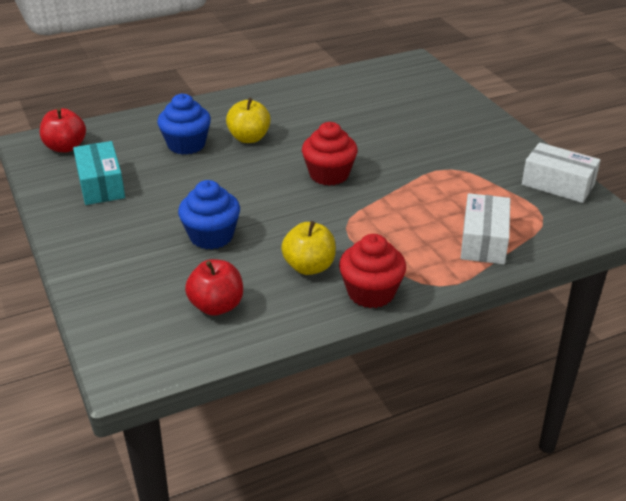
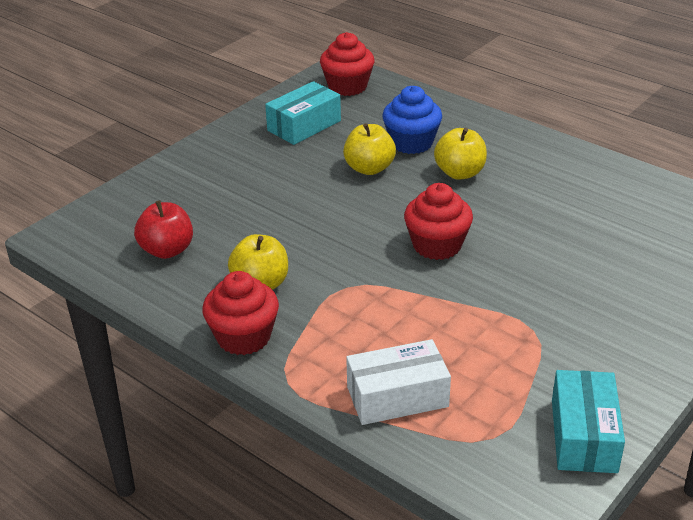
camera: 65 degrees right, 0 degrees up
red apple [40,108,86,152] -> red cupcake [320,32,374,96]
blue cupcake [178,180,240,249] -> none
white box [522,142,601,203] -> turquoise box [552,370,625,473]
none -> yellow apple [343,123,396,175]

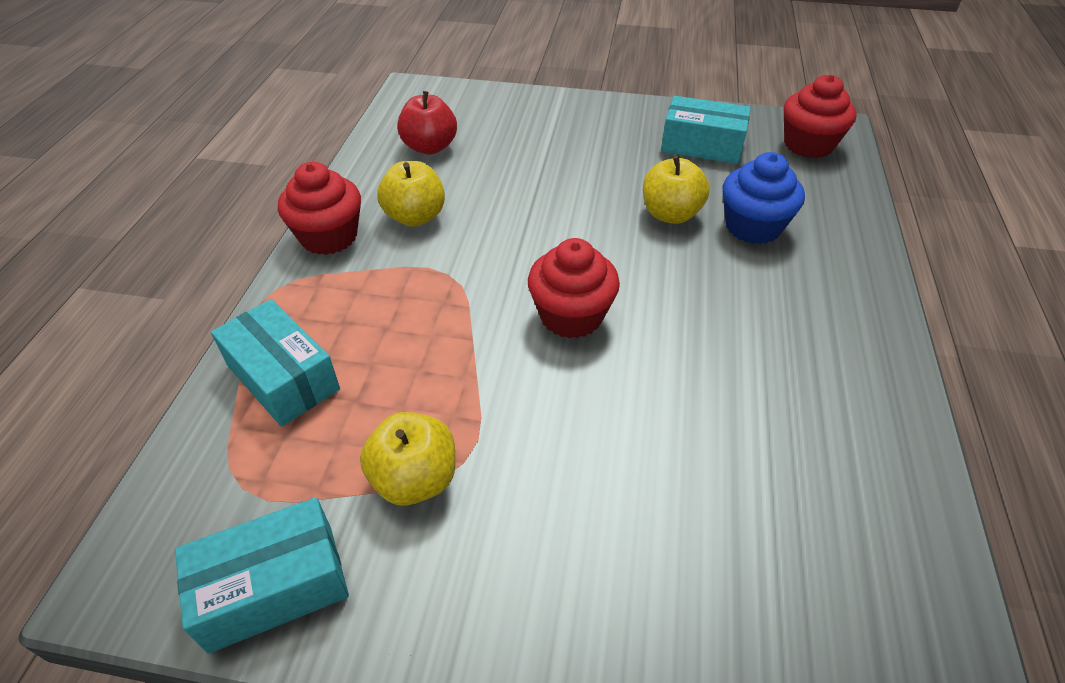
camera: 60 degrees right, 10 degrees up
white box [346,339,451,425] -> turquoise box [211,299,340,427]
yellow apple [434,128,487,180] -> yellow apple moved to [360,412,456,506]

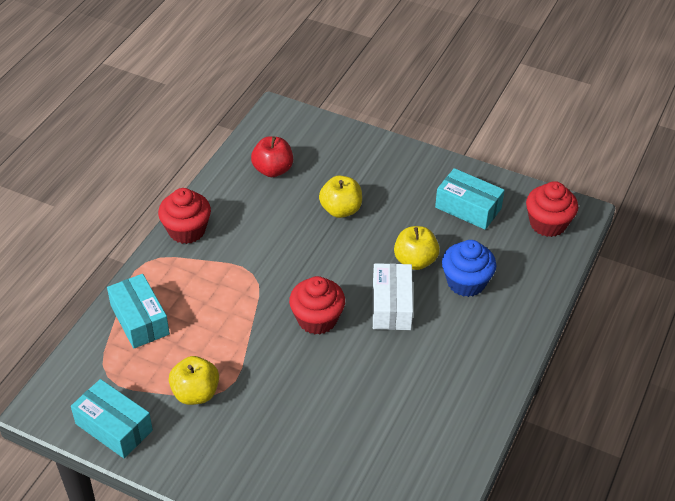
camera: 15 degrees right, 0 degrees up
turquoise box [175,497,349,654] -> turquoise box turned 45 degrees clockwise [71,379,153,458]
yellow apple [377,161,445,227] -> yellow apple moved to [319,176,362,218]
none -> white box [373,263,413,330]

